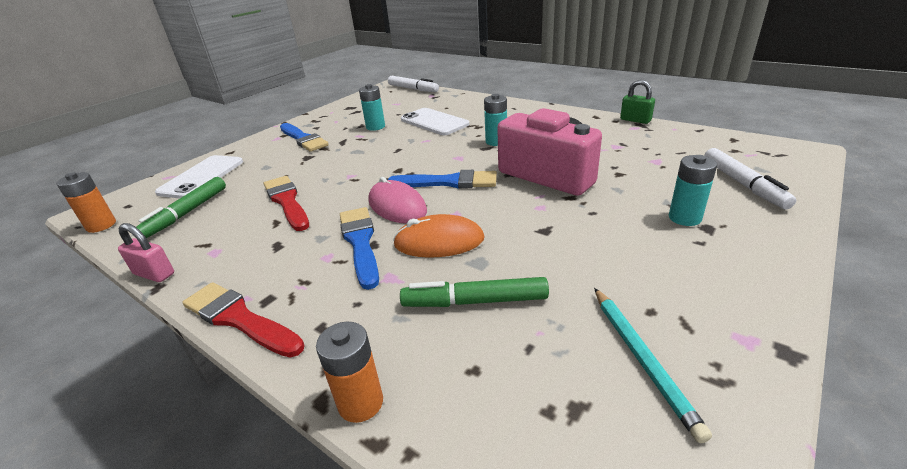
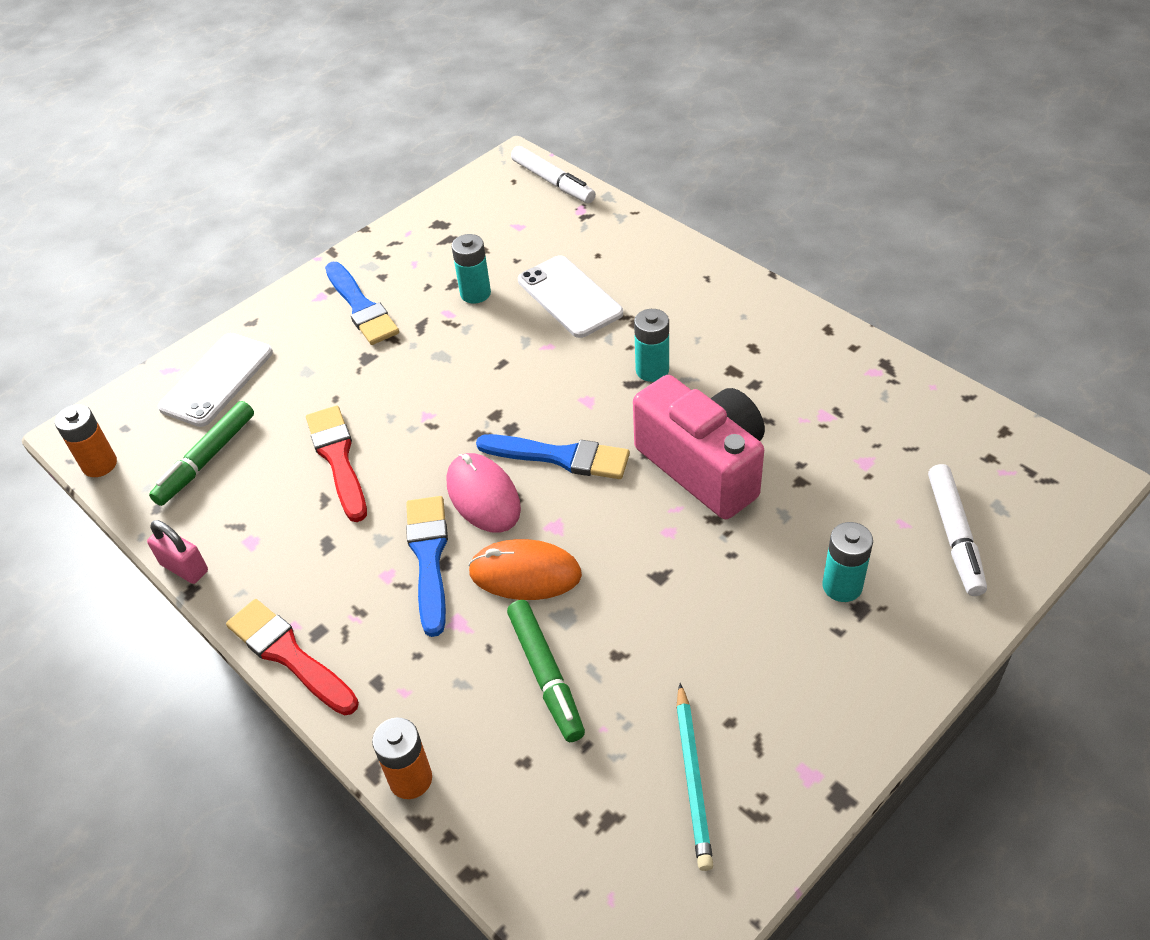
camera: 10 degrees right, 15 degrees up
green marker [400,277,549,307] -> green marker turned 120 degrees counterclockwise [507,600,585,742]
green padlock [620,80,655,124] -> none

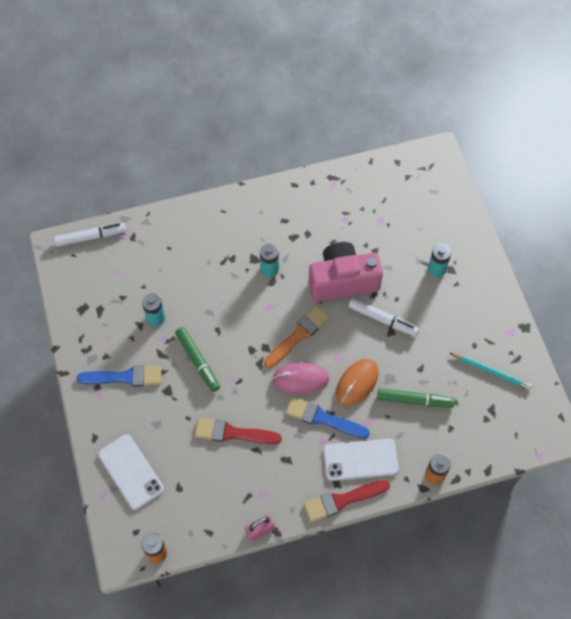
camera: 65 degrees left, 15 degrees up
green marker [149,401,254,506] -> green marker moved to [175,327,220,392]
blue brush [476,434,630,479] -> orange brush [264,305,329,368]
white phone [518,255,623,338] -> white phone moved to [323,439,399,481]
white marker [928,464,987,596] -> white marker moved to [348,298,419,336]

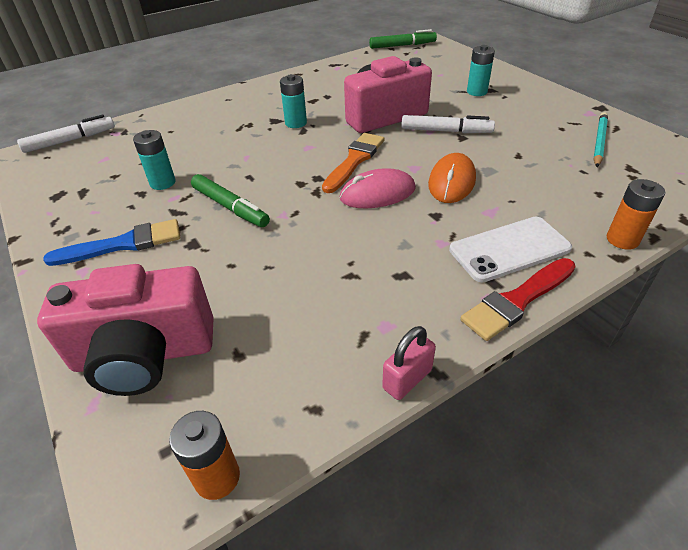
camera: 15 degrees left, 20 degrees down
white phone [98,434,164,510] -> pink camera [37,264,214,396]
red brush [195,418,282,444] -> none
blue brush [286,396,370,439] -> none
green marker [377,388,455,408] -> green marker moved to [369,29,437,49]
turquoise pencil [450,353,532,390] -> turquoise pencil turned 75 degrees counterclockwise [593,112,608,167]

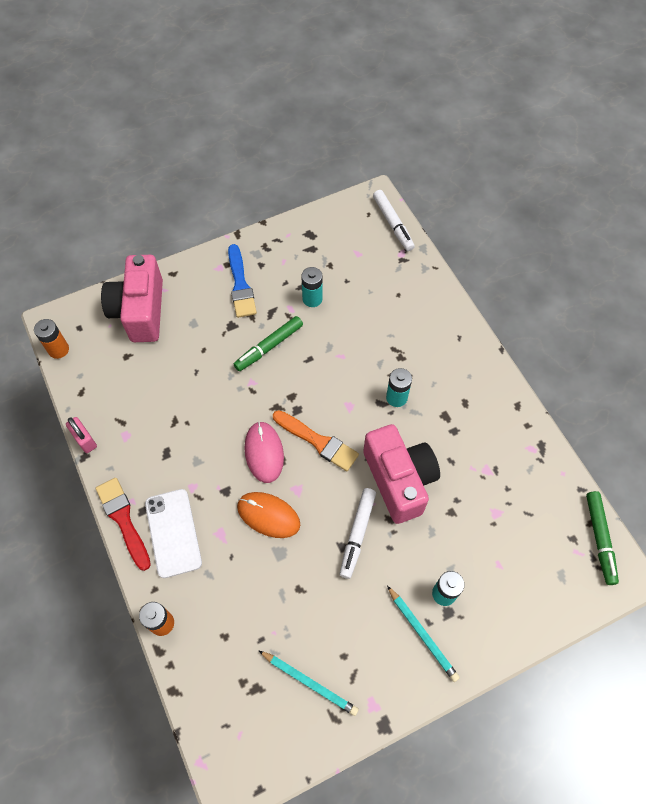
camera: 95 degrees right, 20 degrees up
none -> turquoise pencil [387,586,460,682]

